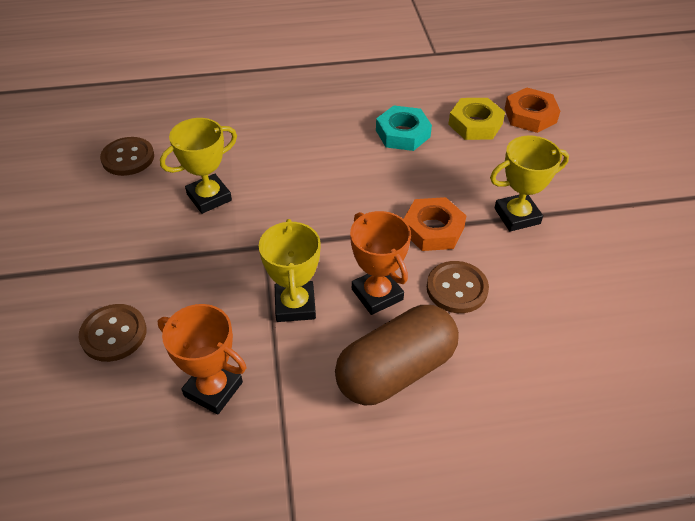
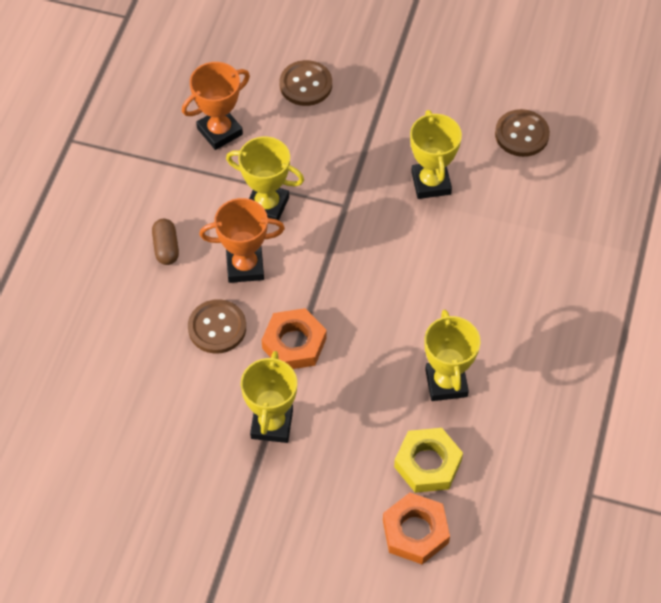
camera: 115 degrees right, 10 degrees up
brown capsule [335,305,459,406] -> brown capsule [152,219,179,265], size x0.45
turquoise nut [376,106,432,151] -> yellow trophy [424,310,481,401]

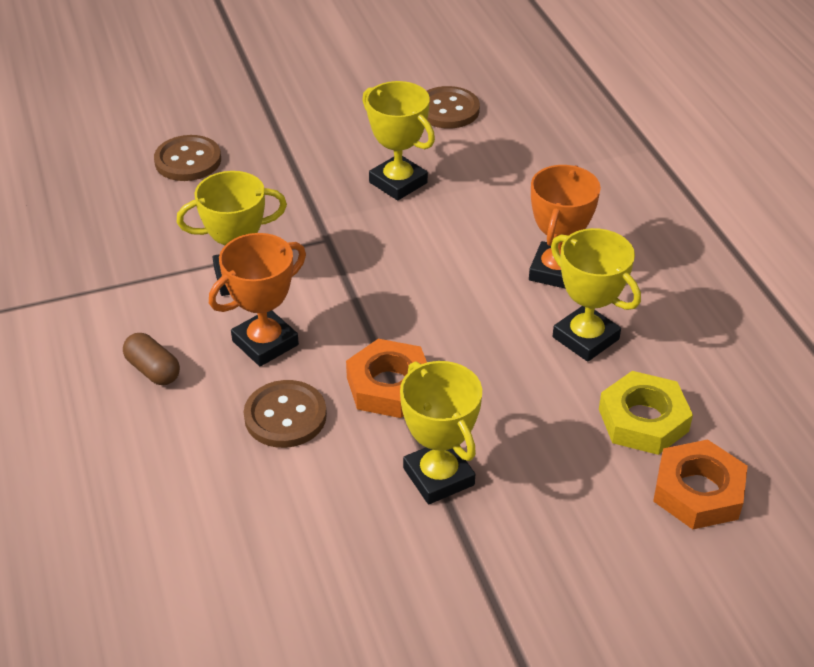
camera: 35 degrees left, 15 degrees down
orange trophy [182,62,250,150] -> orange trophy moved to [529,165,601,289]

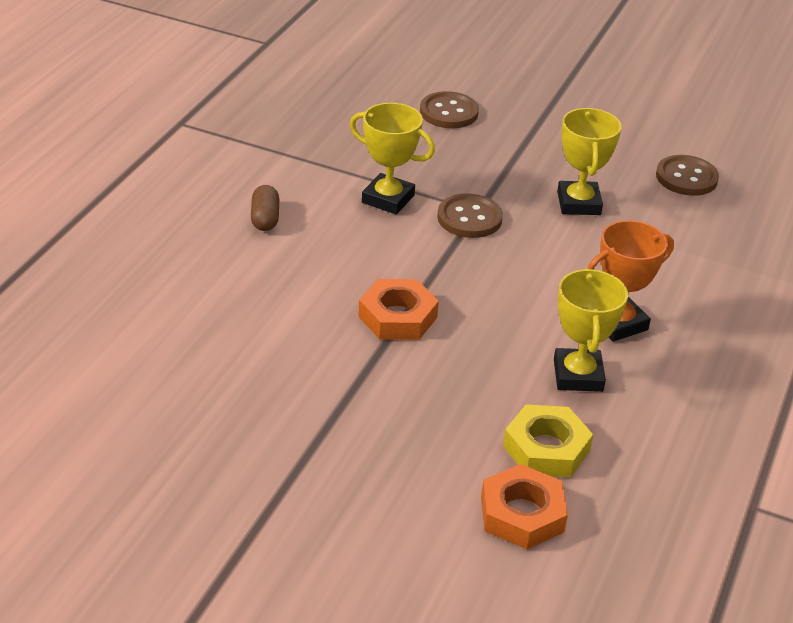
camera: 40 degrees right, 5 degrees down
orange trophy [209,233,306,366] -> none
brown button [244,380,327,448] -> brown button moved to [437,193,503,238]
yellow trophy [400,361,482,504] -> none

